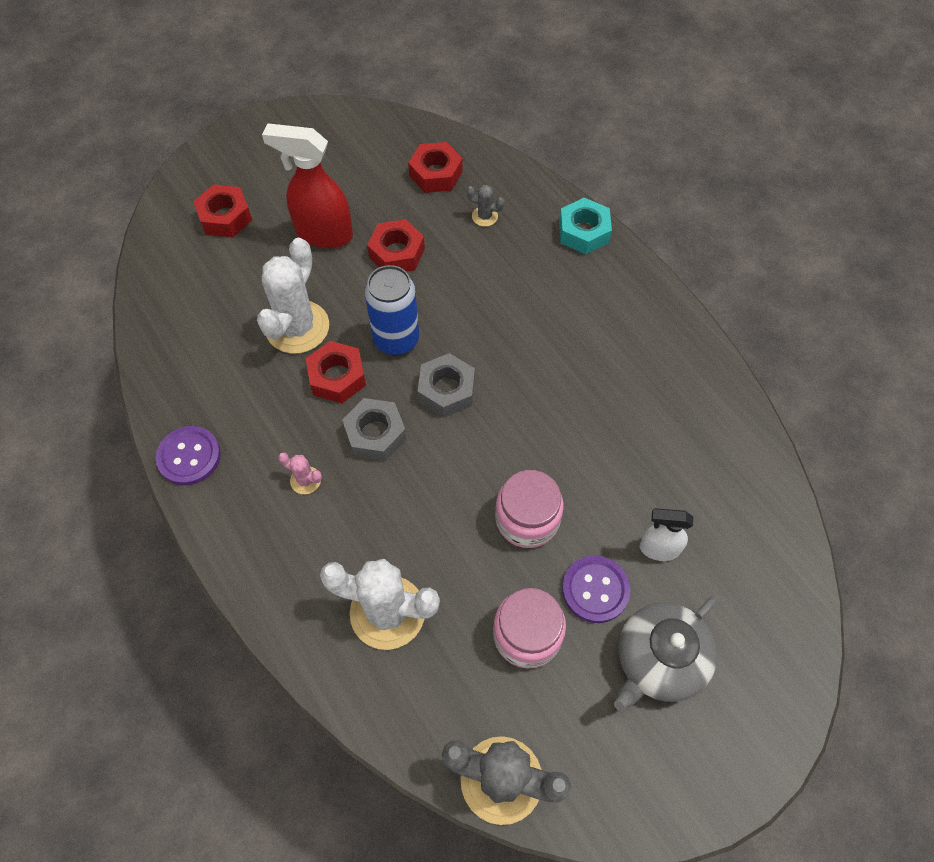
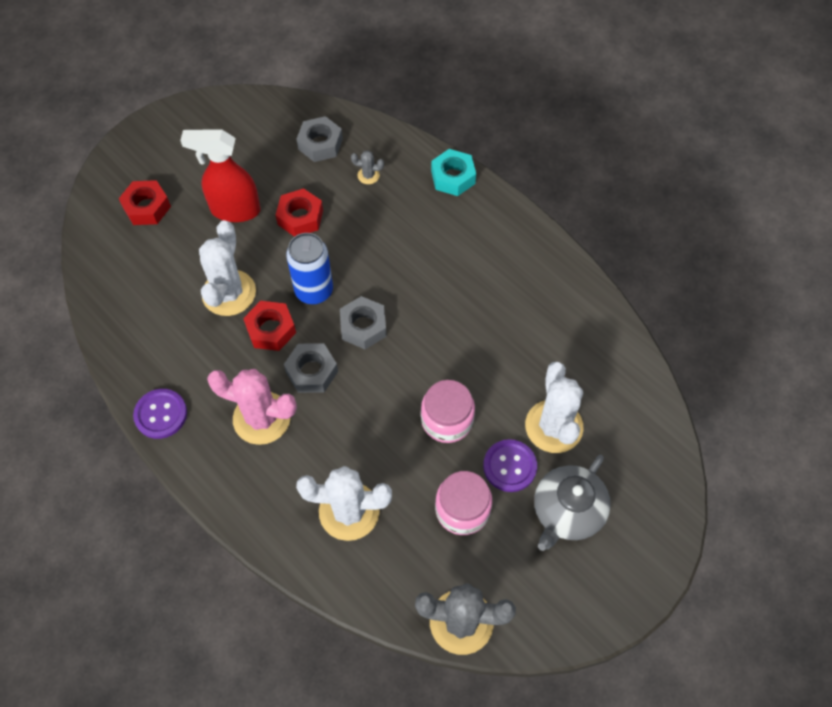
camera: 10 degrees left, 0 degrees up
pink cactus [278,452,322,494] -> pink cactus [207,369,297,445], size x2.27
red nut [408,142,463,193] -> grey nut [297,116,343,162]
white spray bottle [640,508,693,561] -> white cactus [525,362,584,453]

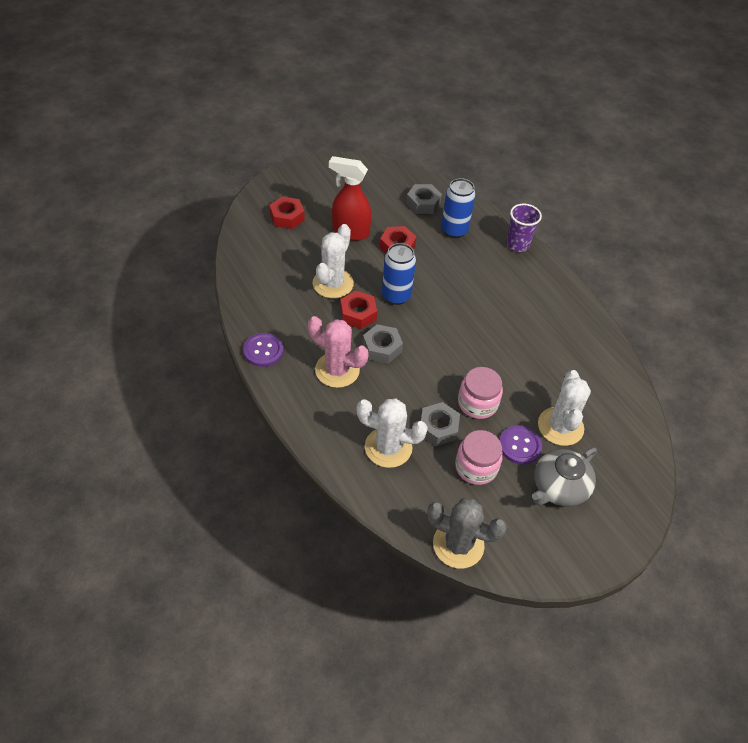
camera: 10 degrees right, 10 degrees down
grey nut [340,296,387,349] -> grey nut moved to [421,402,460,446]
grey cactus [351,150,384,184] -> blue can [441,178,476,238]
turquoise nut [431,149,476,196] -> purple cup [507,204,542,252]

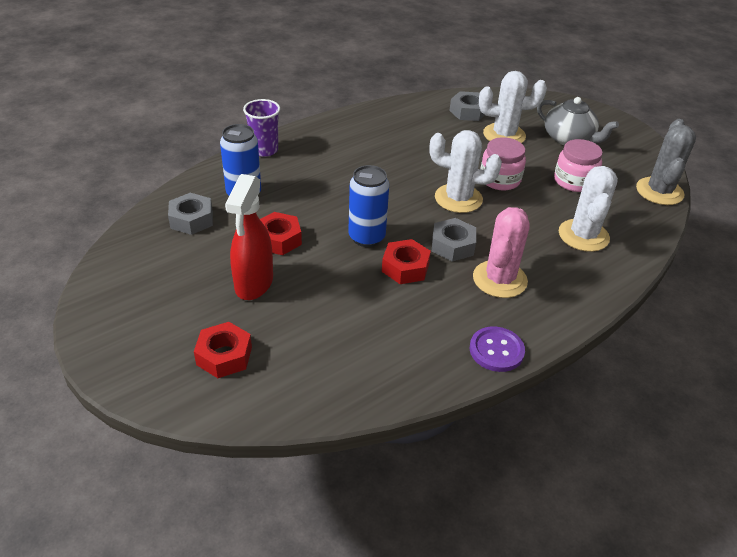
camera: 95 degrees left, 10 degrees down
white cactus [313,224,354,299] -> white cactus moved to [429,130,502,213]
grey nut [421,402,460,446] -> grey nut moved to [449,91,485,121]
purple button [500,425,542,465] -> none

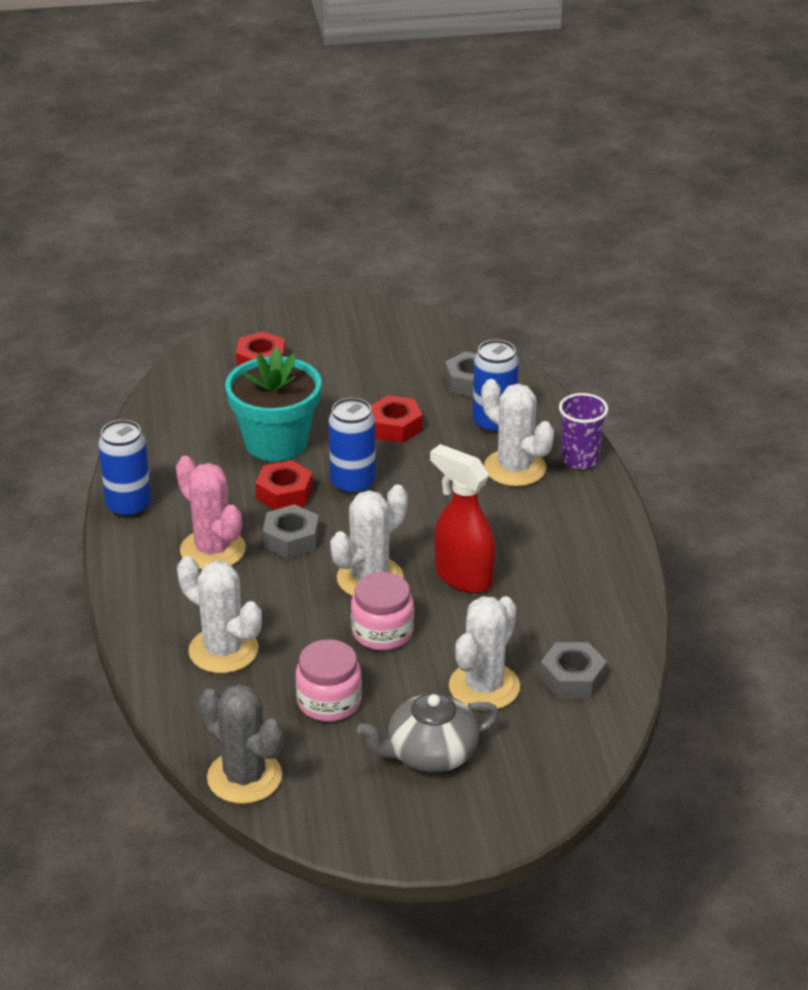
camera: 120 degrees right, 5 degrees down
red spray bottle [225,174,273,300] -> red spray bottle moved to [430,444,496,593]
purple button [470,326,525,372] -> blue can [98,420,151,518]
none -> turquoise flower pot [225,348,322,461]
none -> white cactus [481,379,554,486]

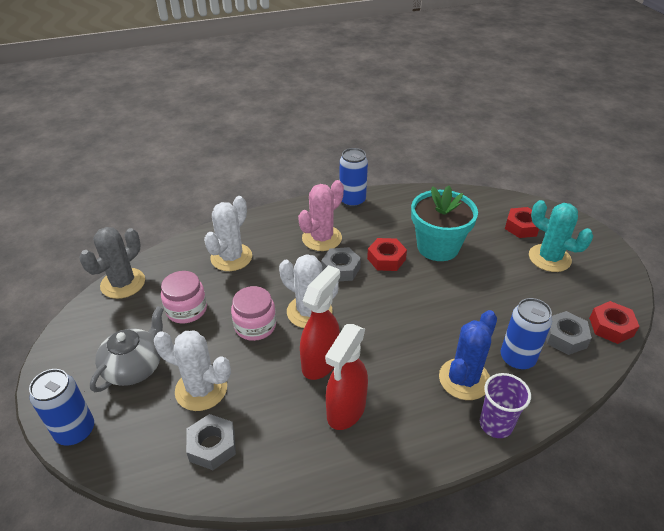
camera: 80 degrees right, 5 degrees up
blue can [329,398,376,495] -> blue can moved to [29,369,94,446]
grey teapot [357,692,499,773] -> grey teapot turned 60 degrees clockwise [90,306,164,392]
red nut [370,395,423,443] -> red nut moved to [589,301,639,344]
white cactus [481,379,554,486] -> blue cactus [439,310,497,400]
none -> red spray bottle [325,324,368,430]
none -> turquoise cactus [529,200,593,272]

